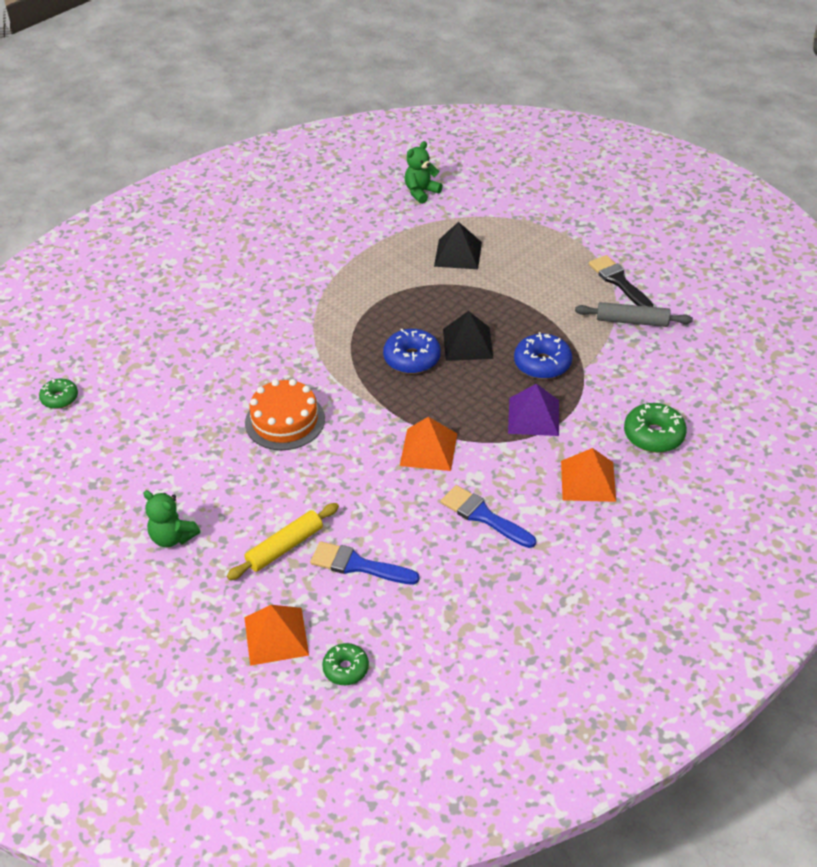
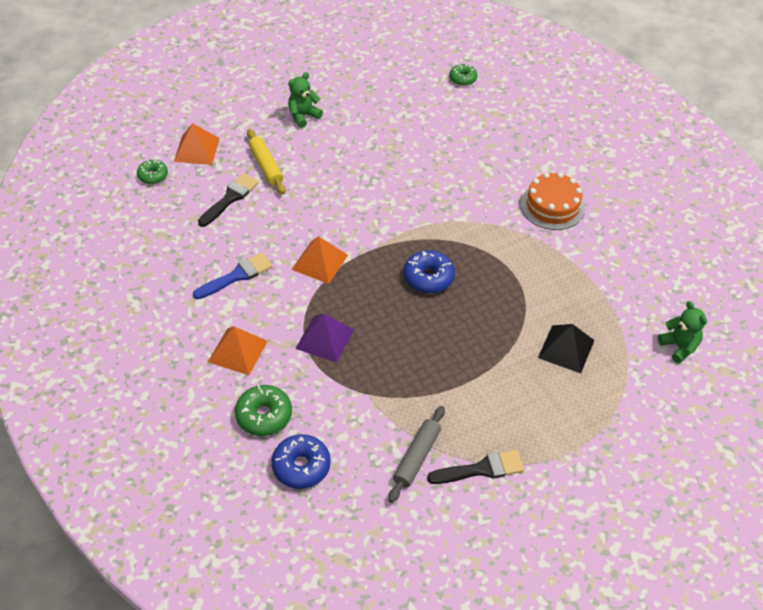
camera: 105 degrees right, 5 degrees up
orange cake [245,379,325,450] -> orange cake moved to [521,172,585,230]
blue brush [310,541,419,585] -> black brush [198,173,259,227]
black pyramid [443,311,493,361] -> none
blue donut [514,332,572,379] -> blue donut moved to [271,434,331,489]

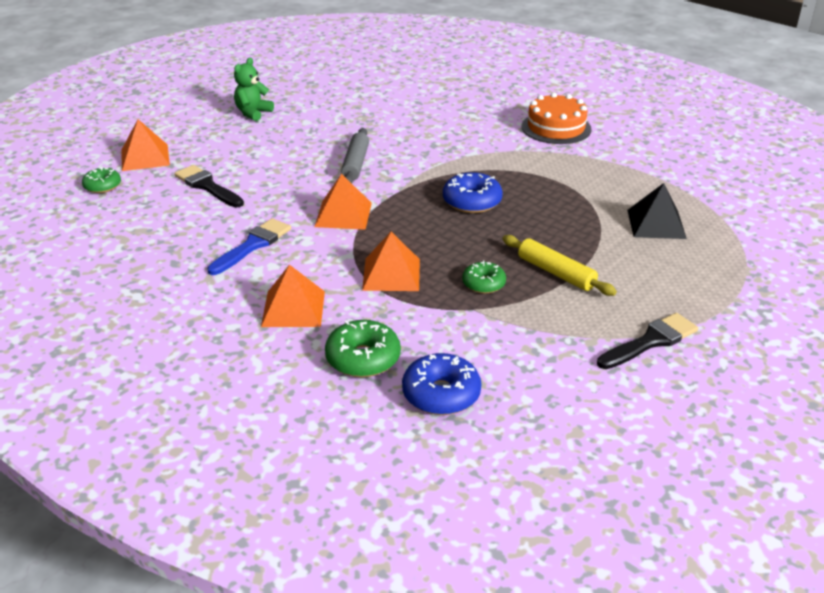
camera: 20 degrees left, 15 degrees down
black brush [198,173,259,227] -> black brush turned 60 degrees counterclockwise [174,165,244,207]
yellow rolling pin [247,129,285,194] -> yellow rolling pin moved to [503,235,617,296]
purple pyramid [295,314,354,363] -> orange pyramid [362,232,420,291]
grey rolling pin [388,406,445,503] -> grey rolling pin moved to [341,128,369,183]
green donut [449,64,478,86] -> green donut moved to [462,260,506,294]
green teddy bear [658,301,707,364] -> none

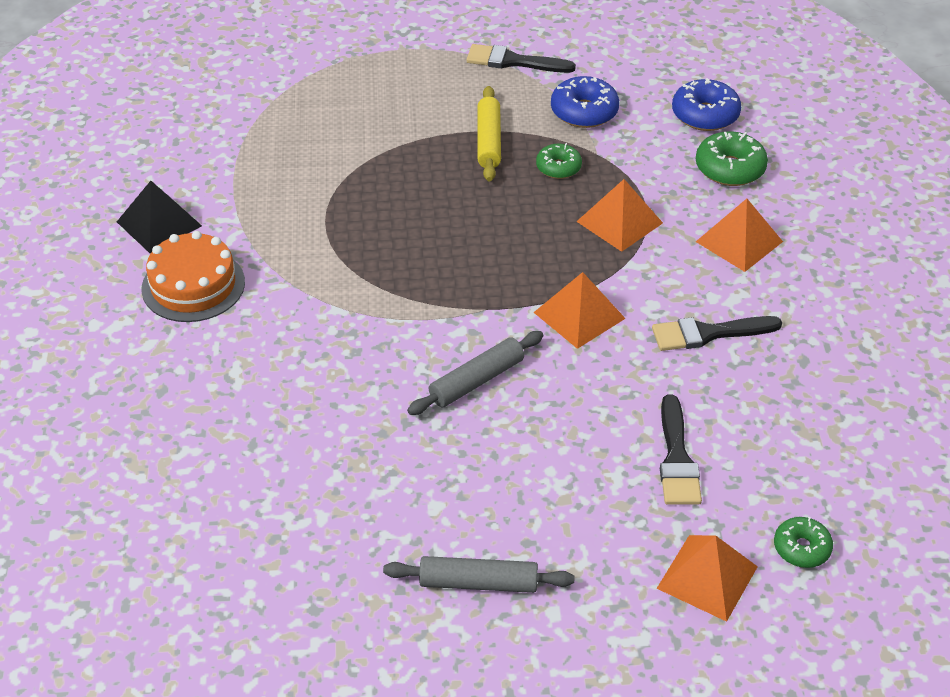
camera: 135 degrees left, 10 degrees up
blue brush [207,218,291,275] -> black brush [652,316,782,351]
green teddy bear [234,58,274,121] -> grey rolling pin [383,556,575,593]
blue donut [443,172,503,213] -> blue donut moved to [551,76,619,128]
black pyramid [627,183,687,239] -> black pyramid moved to [117,181,202,253]

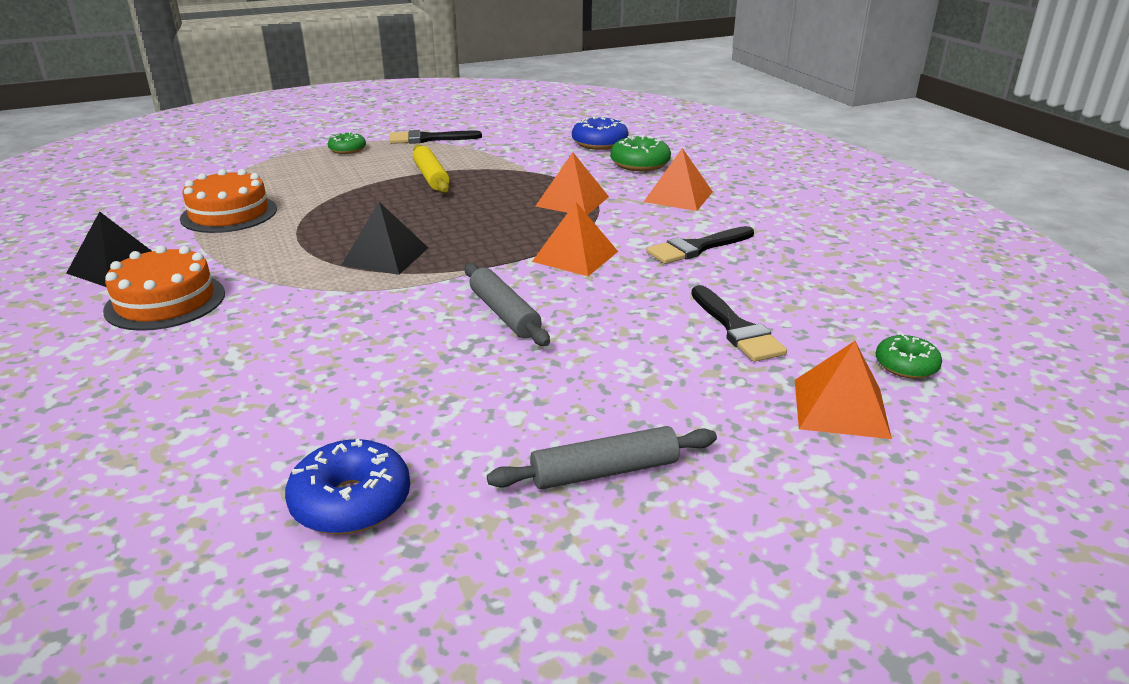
camera: 20 degrees left, 15 degrees down
grey rolling pin [407,331,544,415] -> grey rolling pin turned 60 degrees counterclockwise [464,263,550,346]
green donut [536,143,582,179] -> green donut moved to [328,132,366,154]
blue donut [551,76,619,128] -> blue donut moved to [285,439,410,534]
none -> orange cake [180,169,277,233]
none -> black pyramid [341,202,428,275]

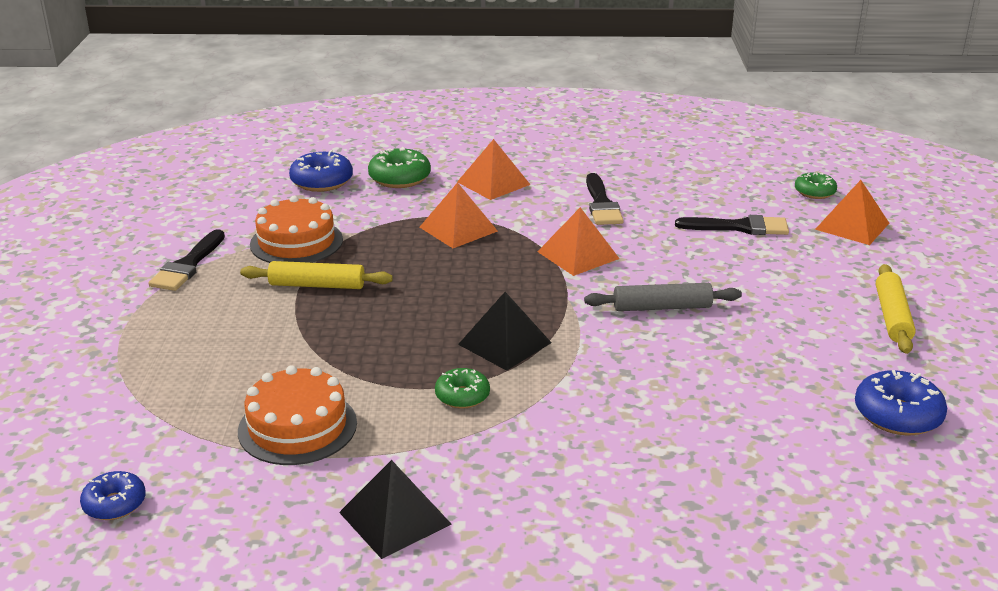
camera: 65 degrees left, 0 degrees up
orange cake [103,245,225,331] -> orange cake moved to [250,196,343,263]
green donut [328,132,366,154] -> green donut moved to [435,368,490,409]
grey rolling pin [487,426,717,489] -> yellow rolling pin [876,264,916,354]
none -> blue donut [80,471,146,520]

